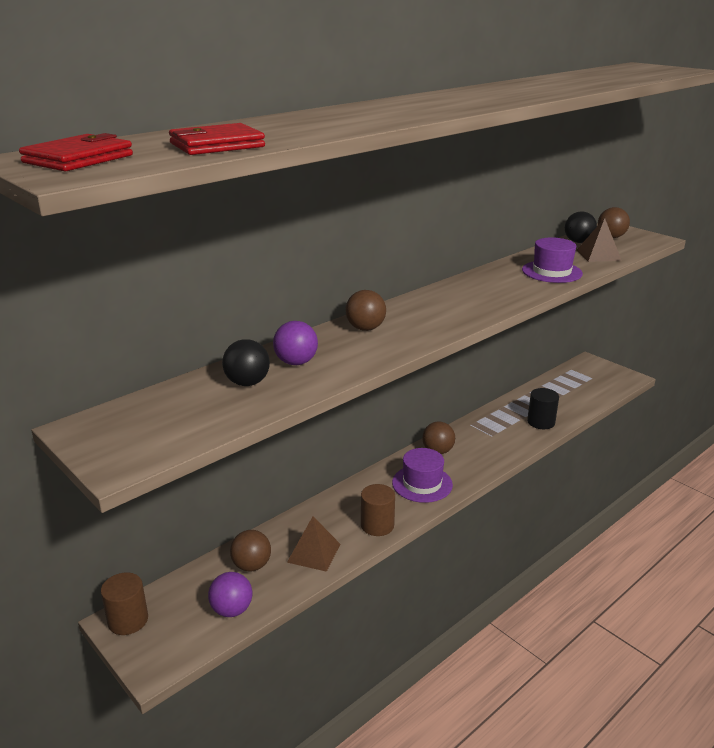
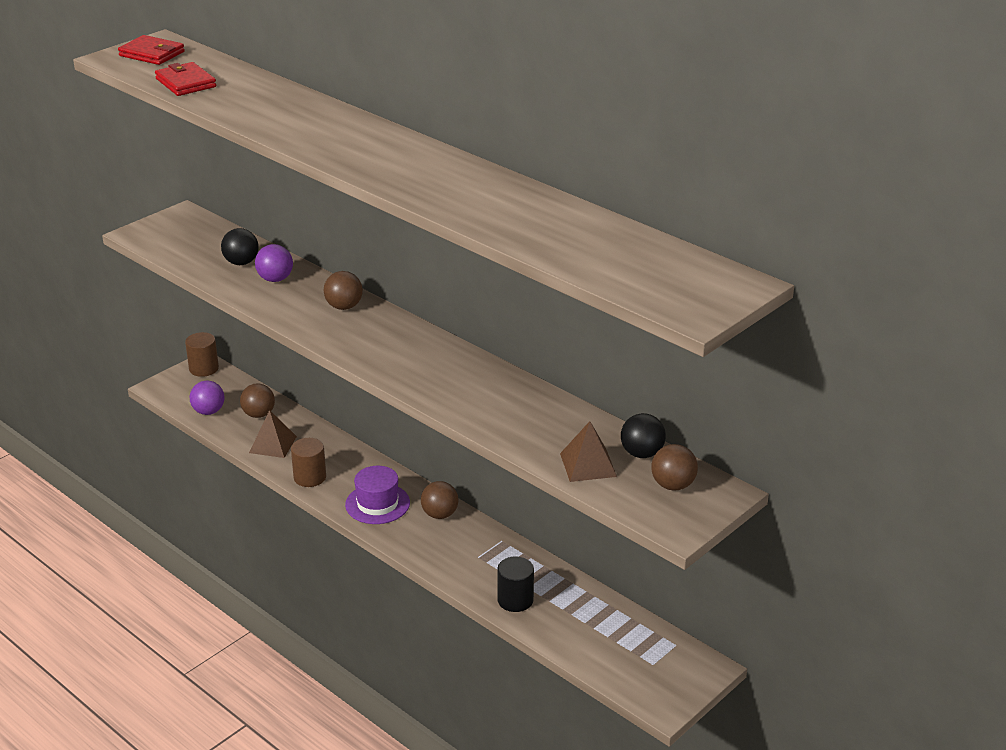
camera: 85 degrees right, 5 degrees up
purple hat [522,237,583,283] -> none

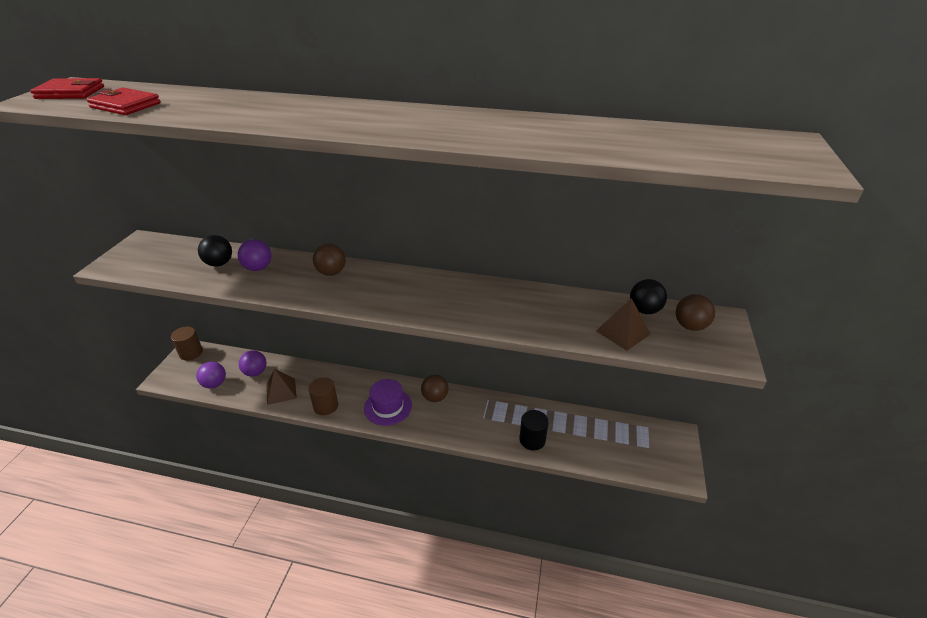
camera: 30 degrees left, 5 degrees up
brown ball [240,383,275,418] -> purple ball [239,350,267,377]

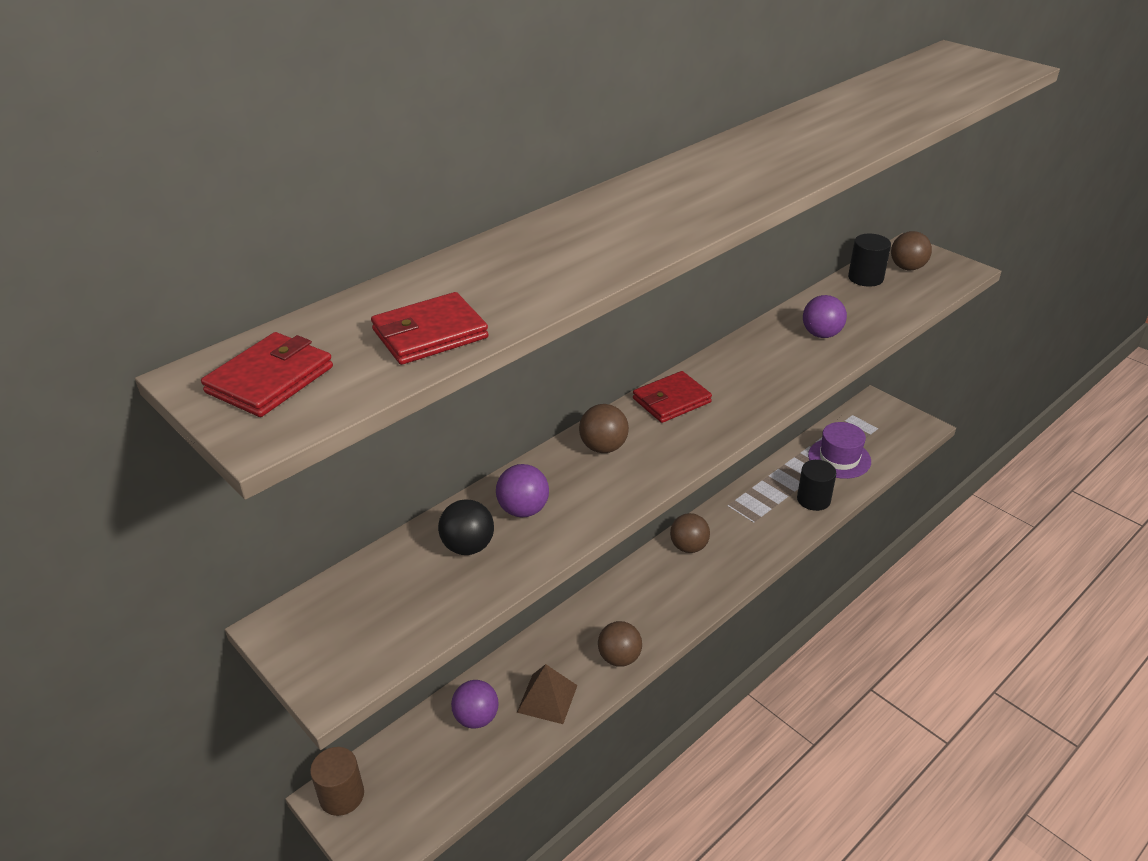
camera: 55 degrees left, 0 degrees up
purple ball [196,362,226,388] -> purple ball moved to [803,295,847,338]
brown cylinder [308,377,338,415] -> brown ball [598,621,642,667]
purple hat [364,379,412,426] -> purple hat moved to [808,422,871,479]
brown pyramid [596,298,650,351] -> none
black ball [630,279,667,314] -> black cylinder [848,234,891,287]
none -> red wallet [633,371,712,423]

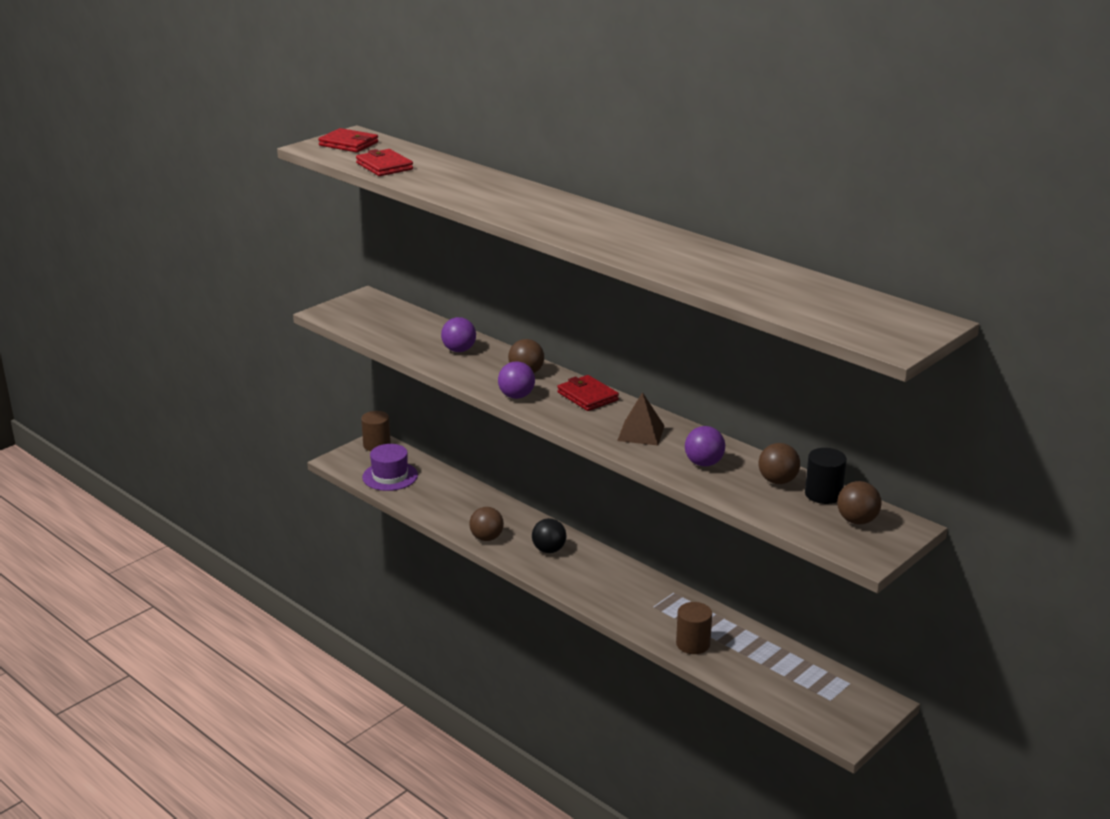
camera: 85 degrees right, 10 degrees down
black ball [438,499,494,555] -> black ball moved to [532,518,566,553]
purple ball [451,680,499,729] -> purple ball moved to [498,361,535,399]
brown pyramid [517,664,578,724] -> brown pyramid moved to [617,392,664,446]
brown ball [670,513,710,553] -> brown ball moved to [759,443,800,484]
black cylinder [797,460,836,511] -> brown cylinder [676,602,712,654]
purple hat [808,422,871,479] -> purple hat moved to [362,444,418,491]

